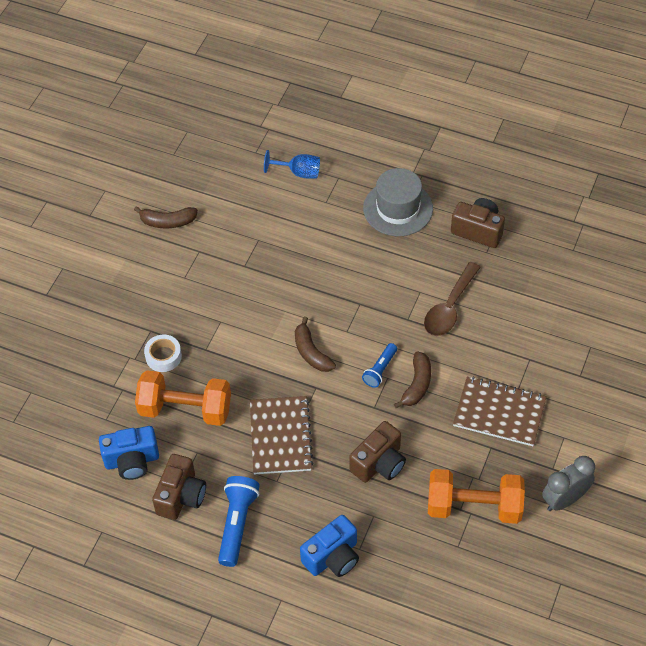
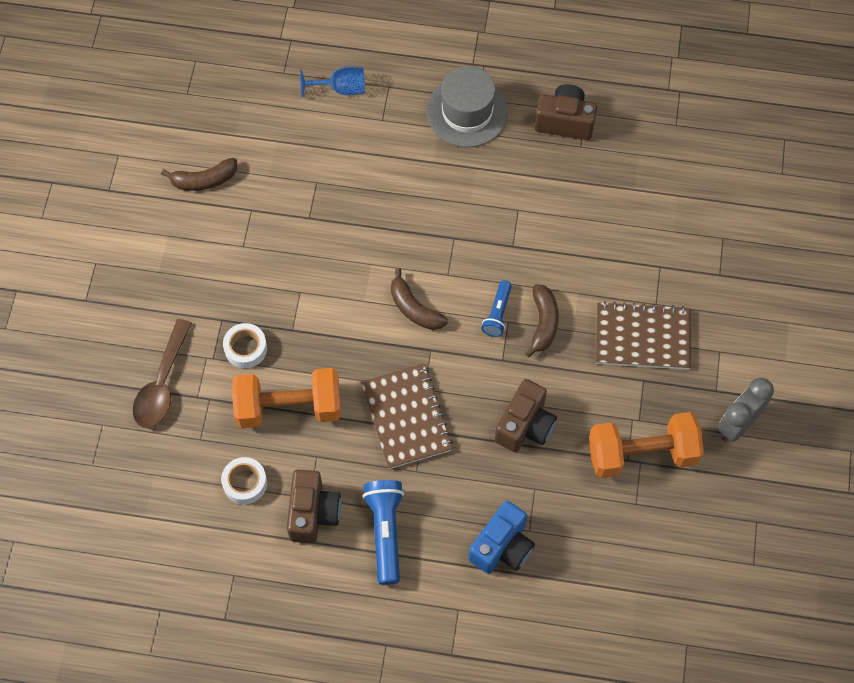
camera: 15 degrees left, 10 degrees up
blue camera [99,426,159,480] -> white tape [221,457,267,504]
brown spoon [424,262,481,336] -> brown spoon moved to [133,319,192,428]

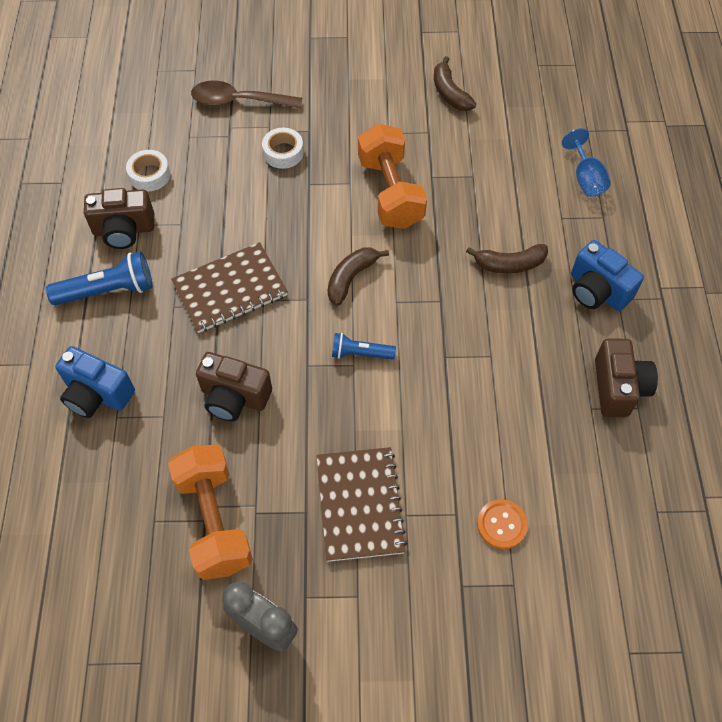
camera: 80 degrees right, 5 degrees down
orange dumbbell [232,368,341,428] -> orange dumbbell moved to [358,123,427,229]
grey hat [426,66,508,147] -> blue camera [571,240,644,311]
brown banana [525,284,559,357] -> brown banana moved to [466,244,548,274]
none -> orange button [477,499,528,549]

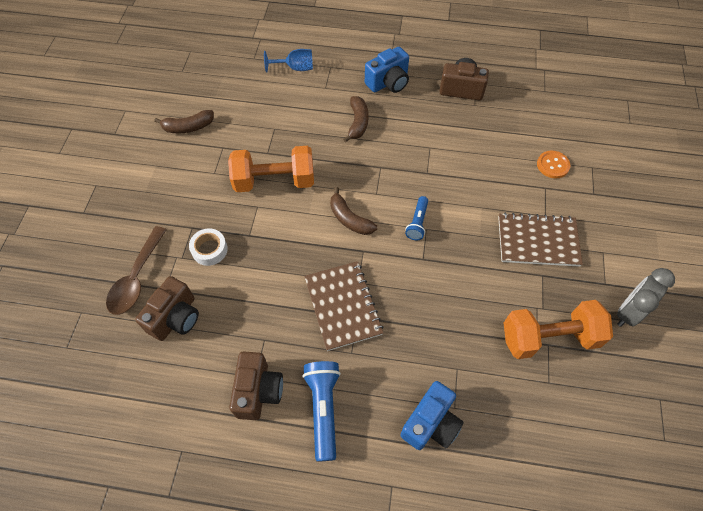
camera: 80 degrees left, 0 degrees up
white tape [126,150,170,191] -> none
brown camera [196,352,272,421] -> brown camera moved to [135,276,199,341]

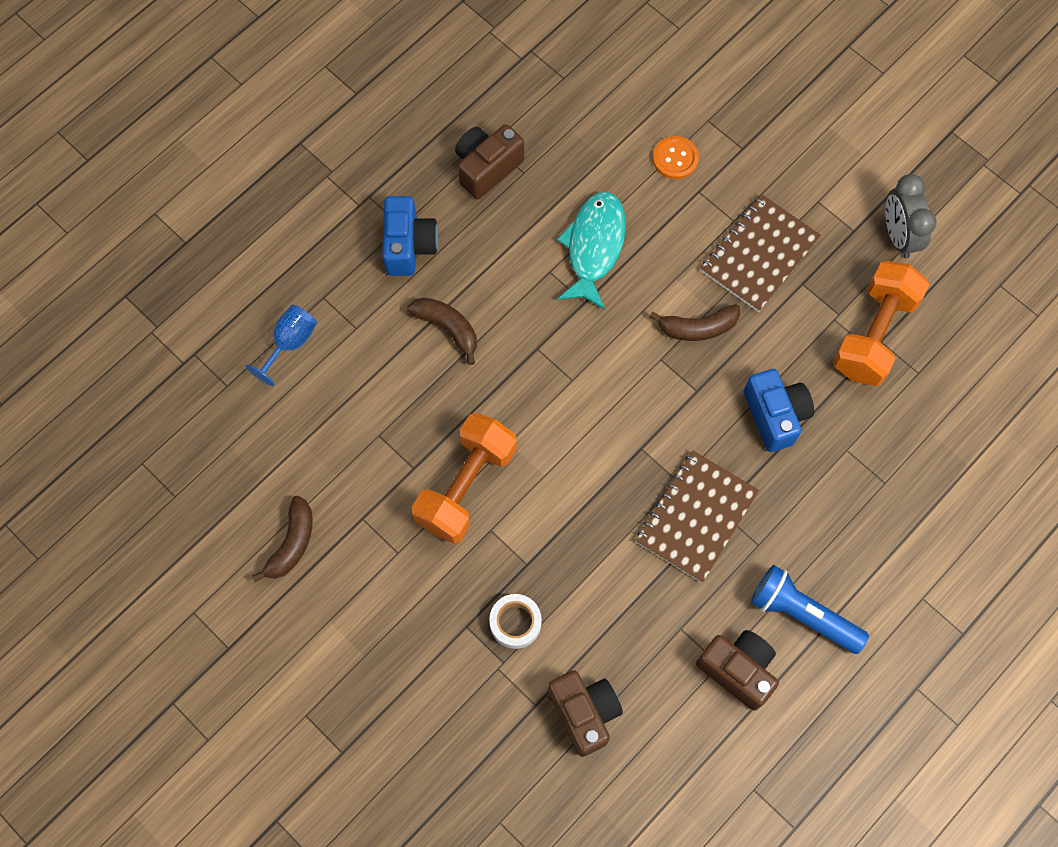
camera: 55 degrees left, 10 degrees up
brown spoon [106,226,167,315] -> none
brown notebook [304,261,384,351] -> brown notebook turned 75 degrees counterclockwise [636,451,759,583]
brown banana [330,187,377,235] -> brown banana moved to [649,304,740,341]
blue camera [400,381,464,450] -> blue camera moved to [744,369,814,452]
blue flashlight [405,196,428,240] -> none
none -> turquoise fish [557,192,626,310]

